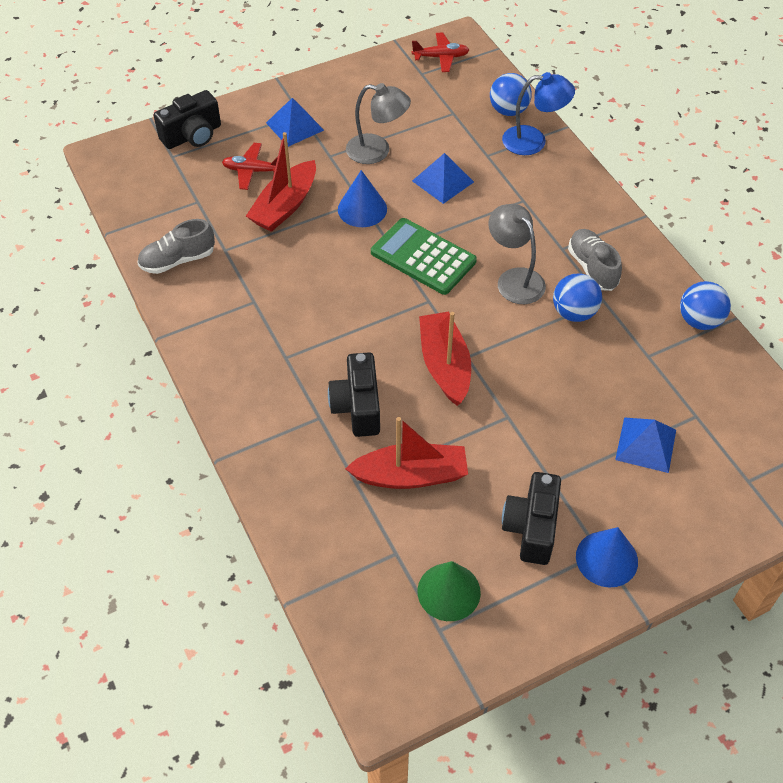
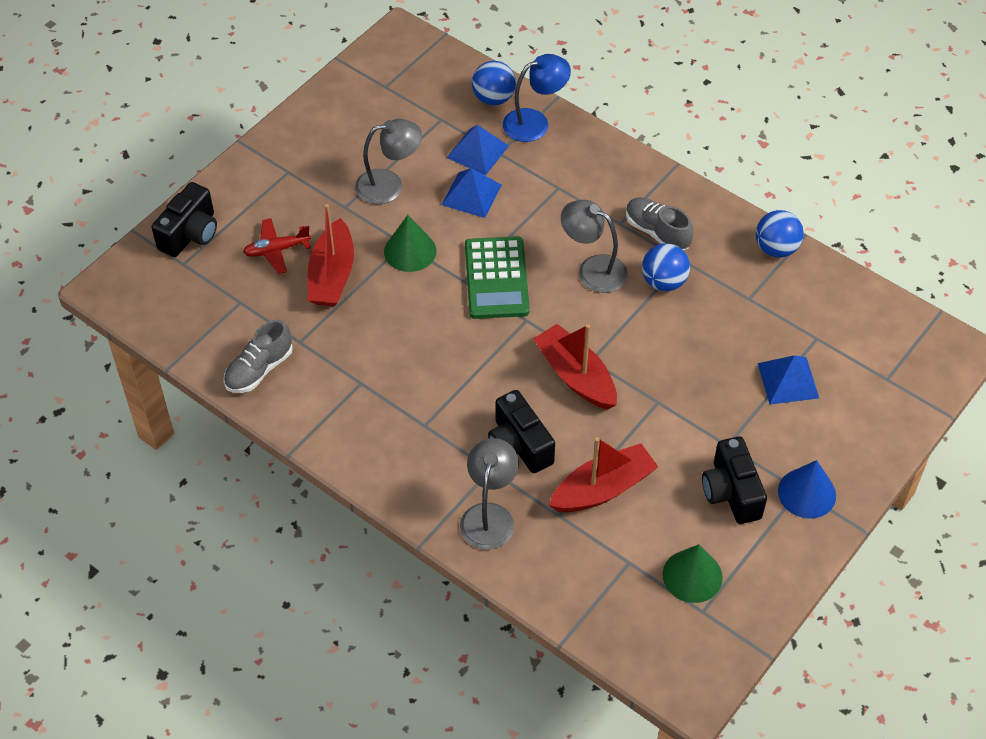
camera: 25 degrees left, 0 degrees up
blue pyramid [266,98,324,147] -> blue pyramid moved to [446,125,509,175]
blue cone [338,170,387,227] -> green cone [384,215,437,272]
green calculator [371,218,477,295] -> green calculator turned 105 degrees counterclockwise [465,236,530,319]
red plane [412,32,469,72] -> none
none -> grey lamp [460,438,519,550]

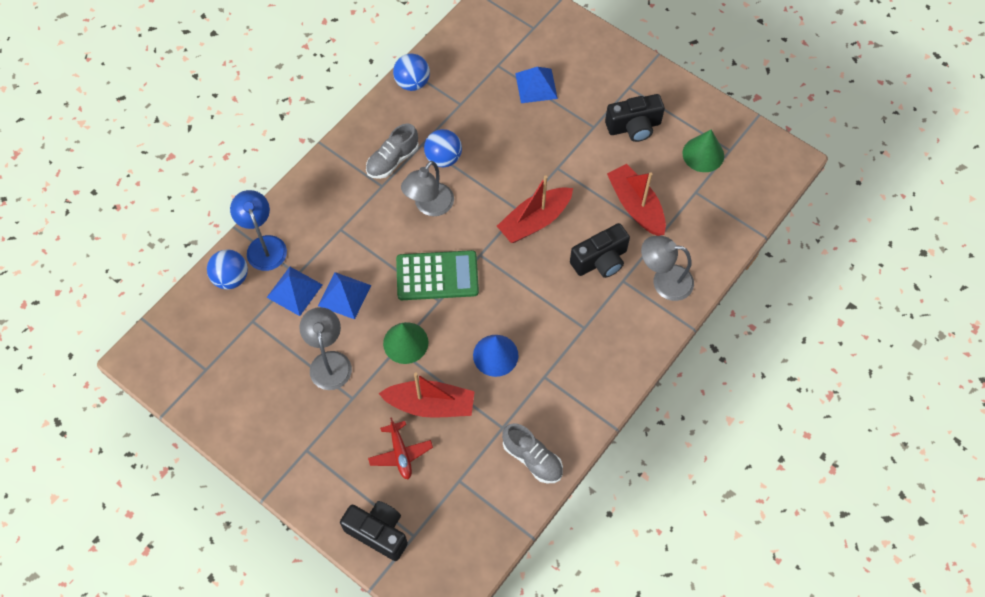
camera: 90 degrees left, 10 degrees up
blue cone [778,460,836,519] -> blue cone moved to [473,335,518,377]

